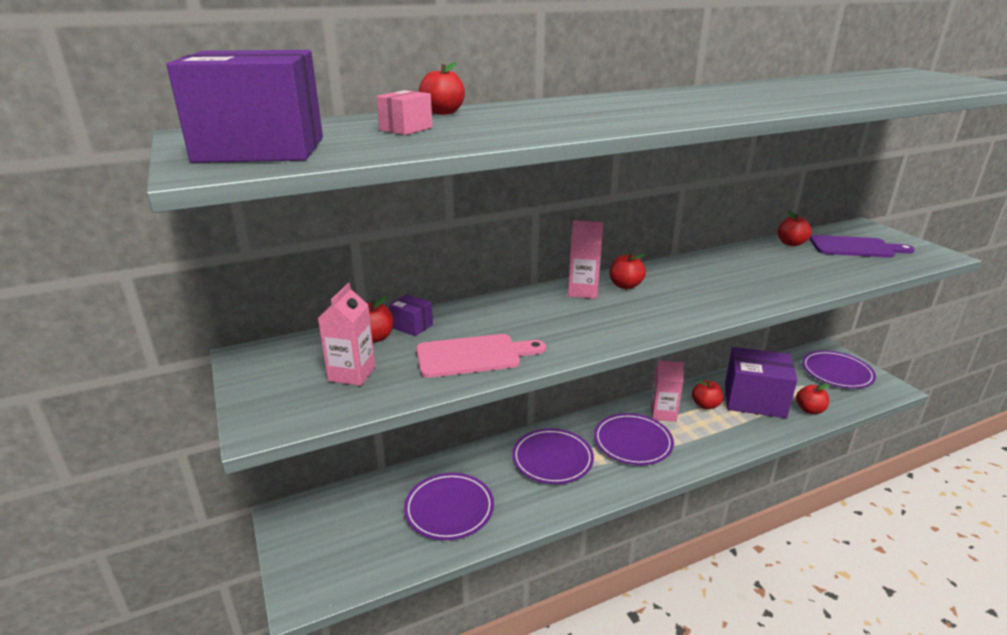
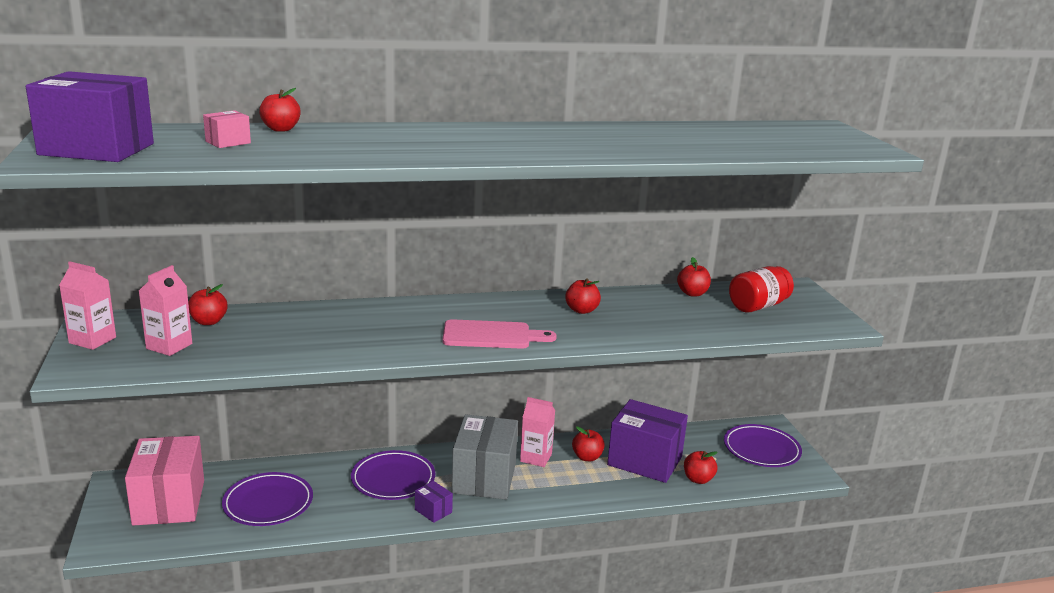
camera: 10 degrees right, 5 degrees down
purple box [389,294,433,336] -> purple box moved to [415,481,453,523]
pink cutting board [416,334,546,378] -> pink cutting board moved to [442,319,557,349]
pink carton [568,220,603,299] -> pink carton moved to [59,261,116,350]
purple plate [594,413,674,465] -> grey box [452,414,518,500]
red apple [610,253,646,289] -> red apple moved to [565,278,601,314]
purple cutting board [810,235,915,258] -> red jar [729,266,794,313]
none -> pink box [125,436,204,526]

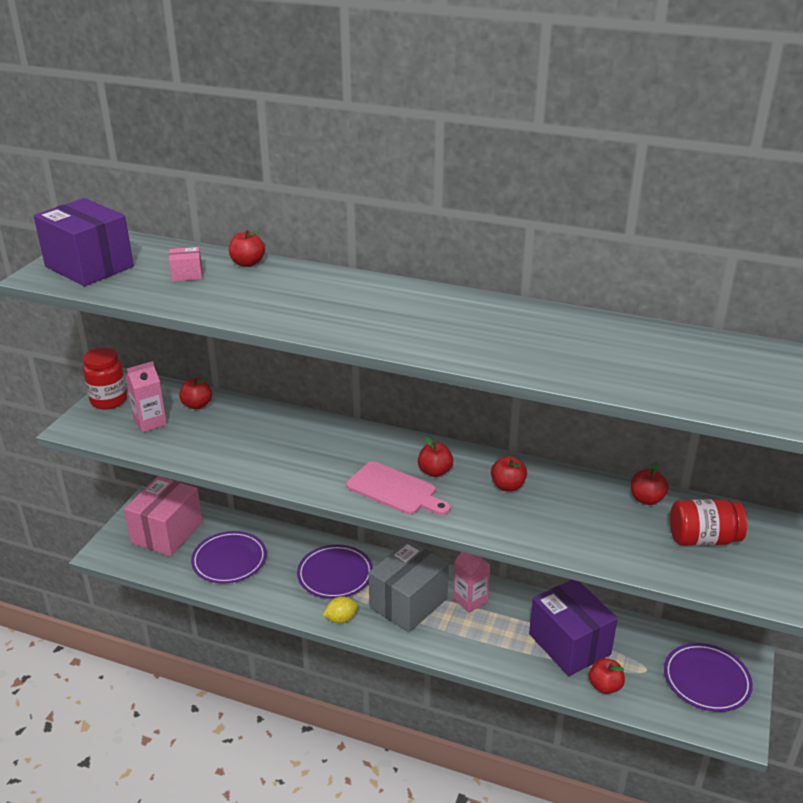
camera: 35 degrees right, 10 degrees up
pink carton [59,261,116,350] -> red jar [83,348,127,409]
purple box [415,481,453,523] -> yellow lemon [323,597,358,623]
red apple [572,426,605,461] -> red apple moved to [418,436,453,477]

